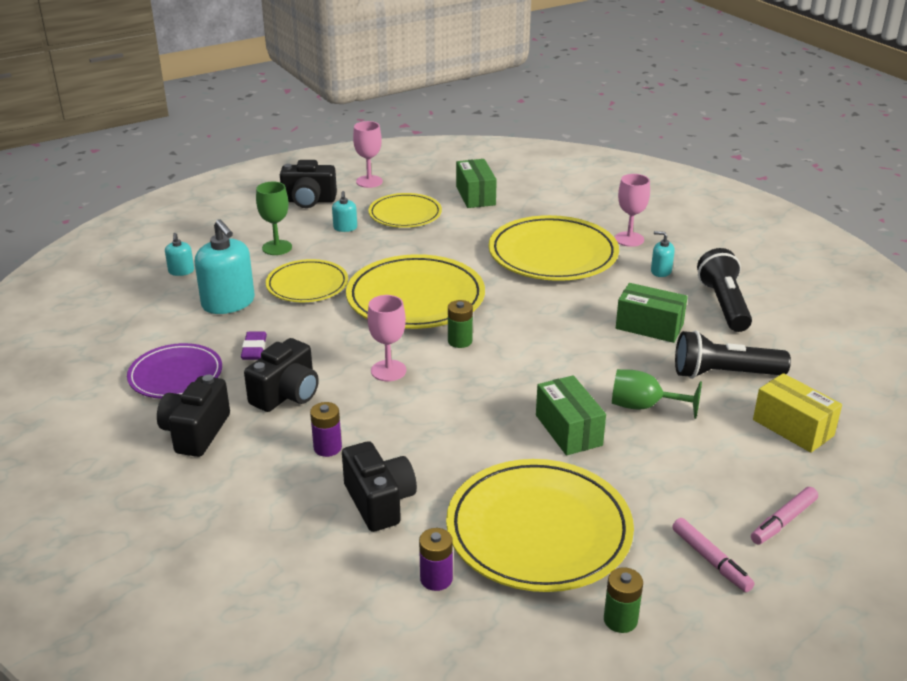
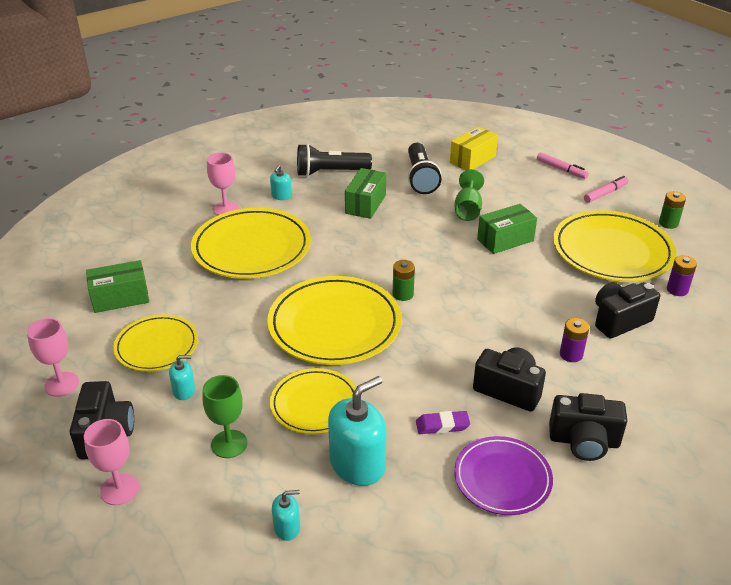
camera: 95 degrees left, 5 degrees up
pink goblet [367,295,406,381] -> pink goblet moved to [84,419,139,505]

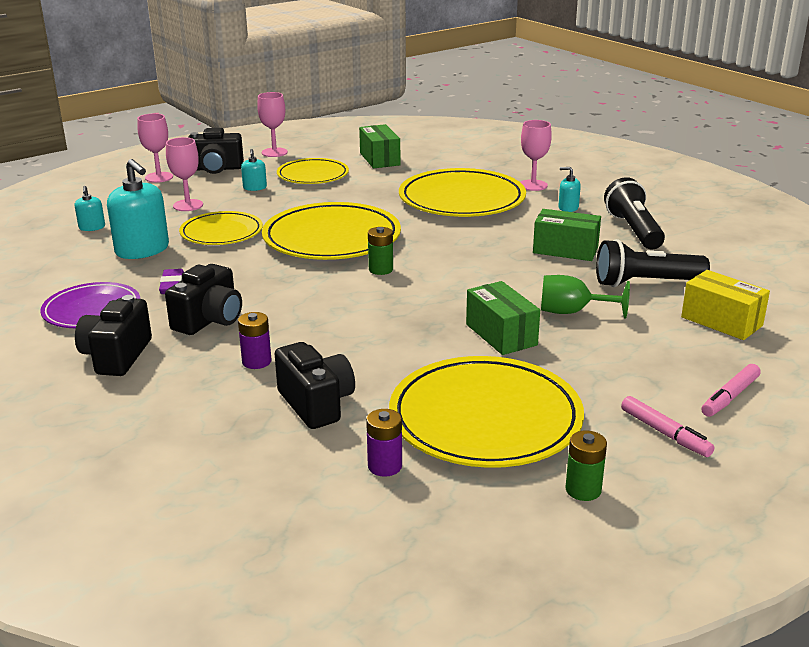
camera: 90 degrees right, 10 degrees down
green goblet [202,375,247,458] -> pink goblet [166,137,203,211]

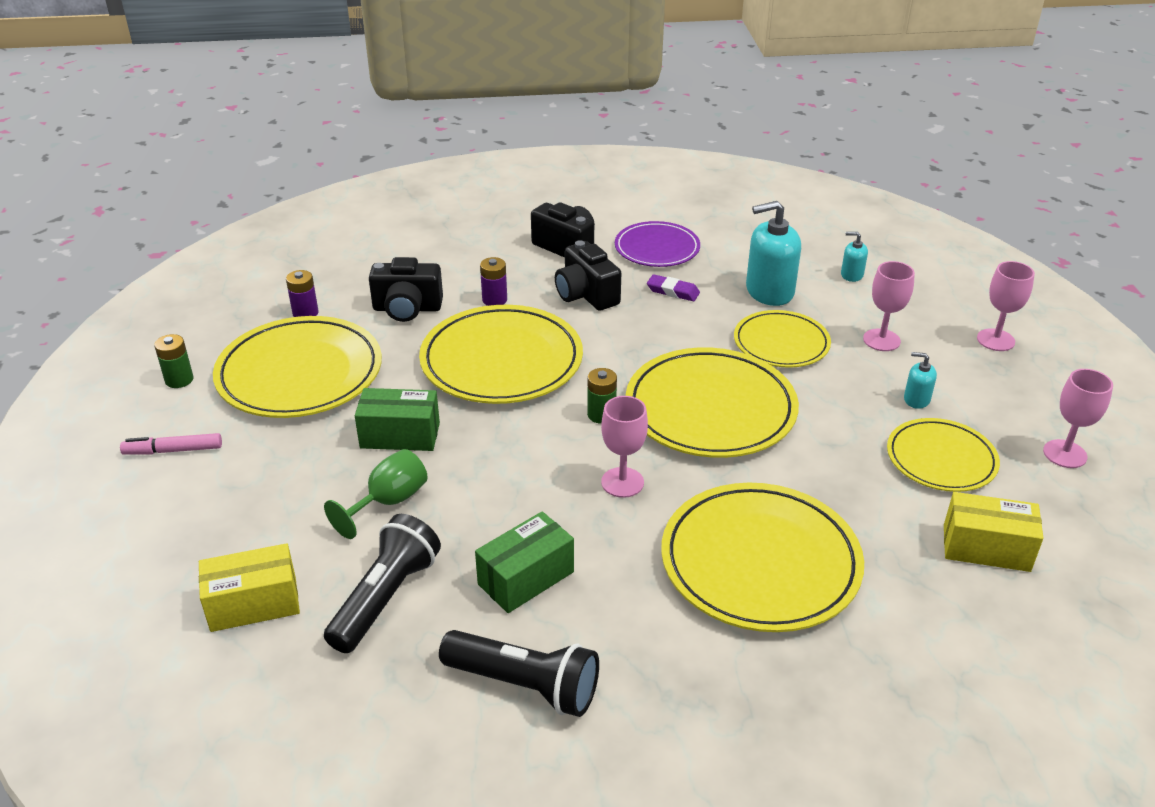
camera: 120 degrees right, 10 degrees up
black camera [188,128,244,174] -> none
green box [359,124,401,168] -> yellow box [944,492,1043,572]
pink goblet [520,120,552,191] -> pink goblet moved to [601,396,648,498]
turquoise soap dispenser [558,167,581,212] -> none
pink marker [701,364,761,417] -> none
none -> yellow plate [419,305,583,404]

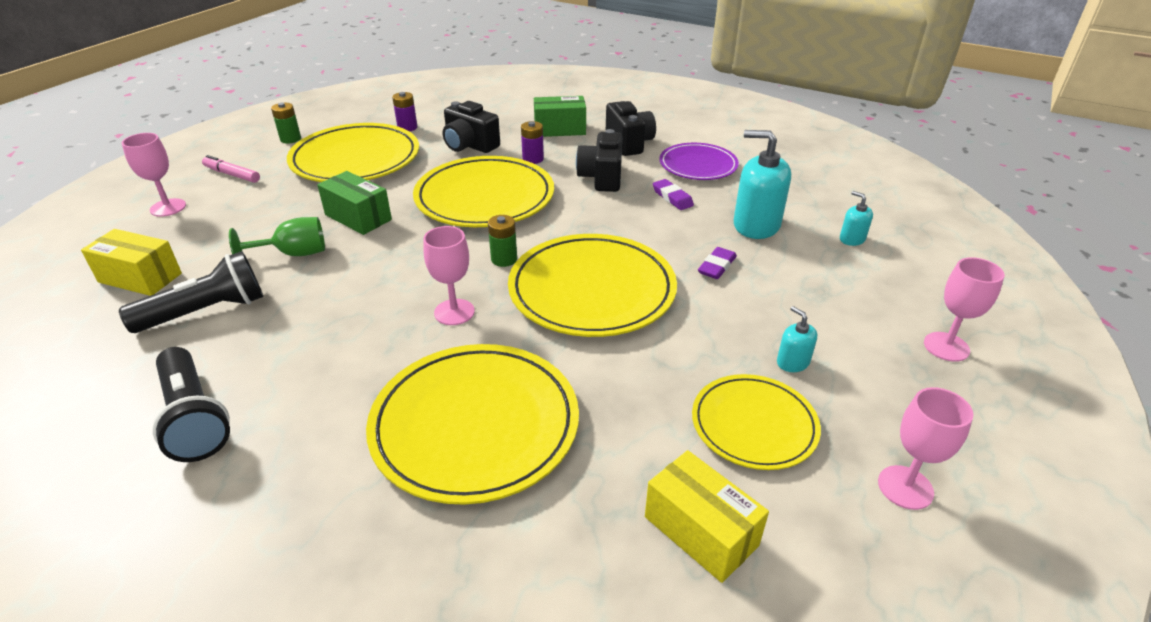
camera: 35 degrees right, 0 degrees up
green box [475,511,574,613] -> green box moved to [534,96,586,137]
yellow plate [734,310,831,368] -> purple eraser [698,247,737,279]
pink goblet [863,261,915,351] -> pink goblet moved to [122,133,186,217]

